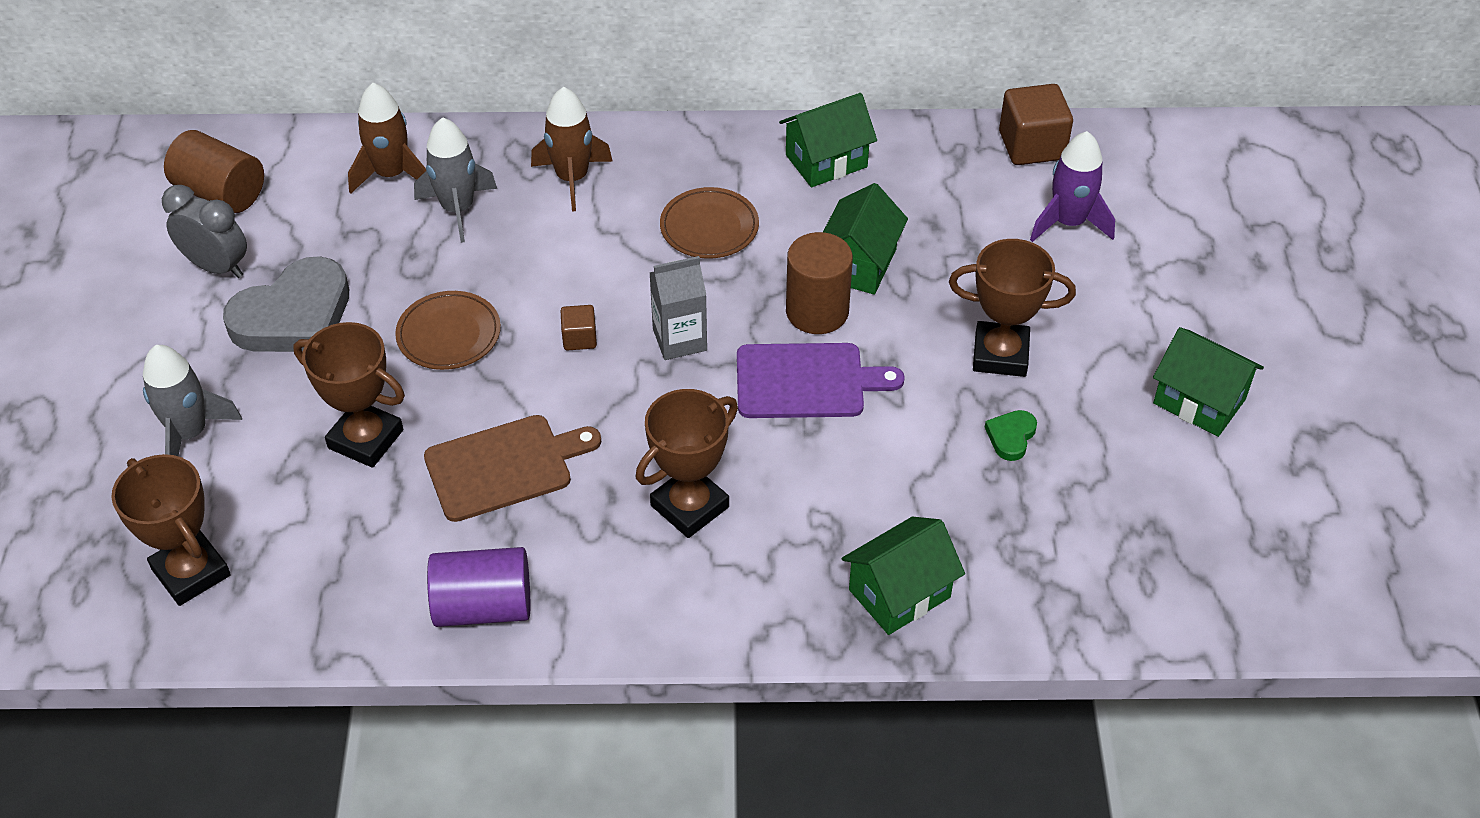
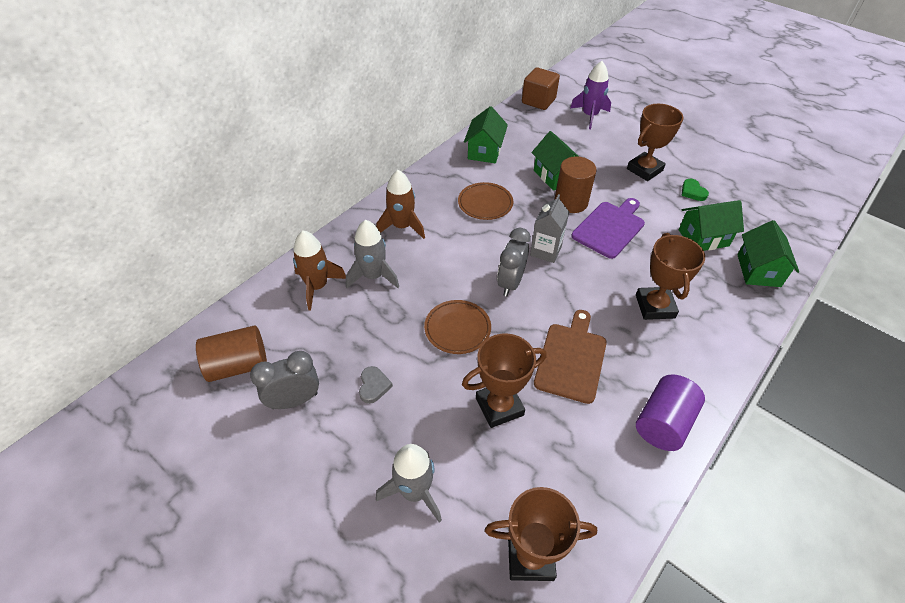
camera: 50 degrees left, 0 degrees up
grey heart [223,256,349,352] -> grey heart [359,366,393,404], size x0.43
brown cube [561,305,597,351] -> grey clock [497,228,531,296]
green house [1153,327,1264,437] -> green house moved to [679,200,744,251]

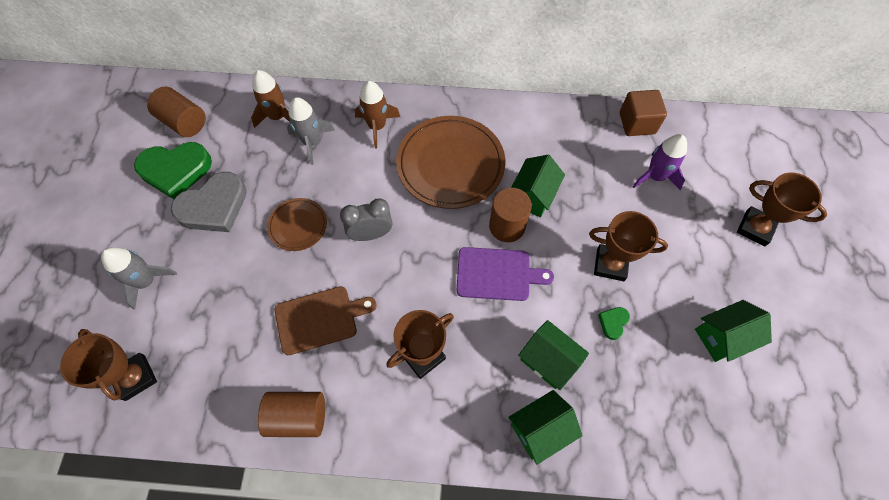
camera: 55 degrees right, 15 degrees up
grey clock [250,351,319,409] -> green heart [134,142,212,199]
grey heart [359,366,393,404] -> grey heart [171,172,246,232], size x2.31
brown plate [458,182,513,220] -> brown plate [396,116,505,209], size x1.93
brown trophy [462,333,547,428] -> brown trophy moved to [737,173,827,246]
green house [464,106,508,163] -> green house moved to [695,300,772,362]
grey carton [530,194,569,263] -> none
purple cylinder [636,374,705,451] -> brown cylinder [258,392,325,437]

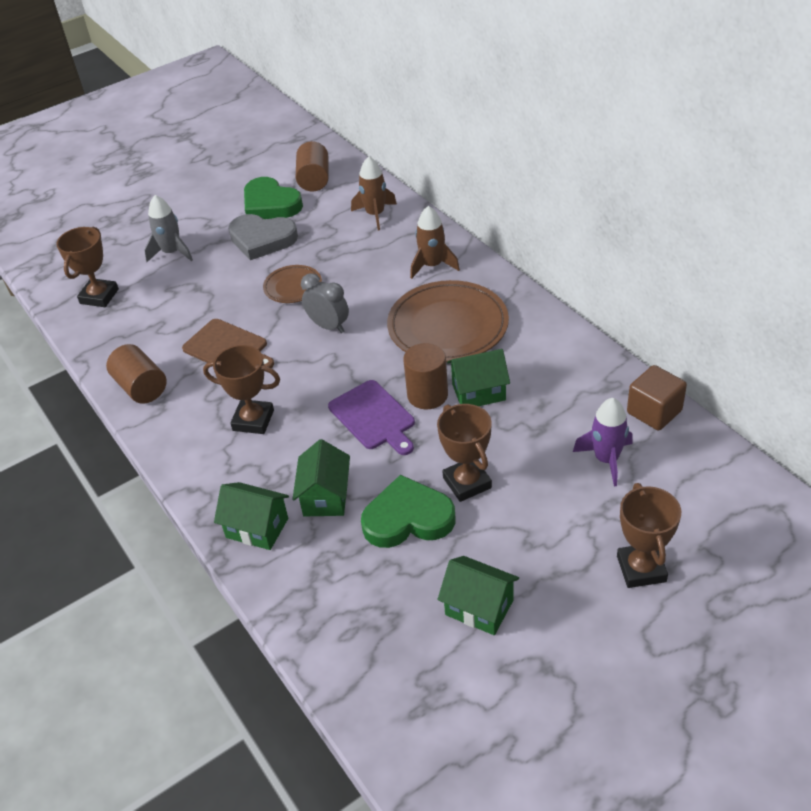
camera: 55 degrees right, 20 degrees down
grey rocket [287,97,335,165] -> none
green heart [598,307,630,340] -> green heart [361,475,455,548], size x2.31

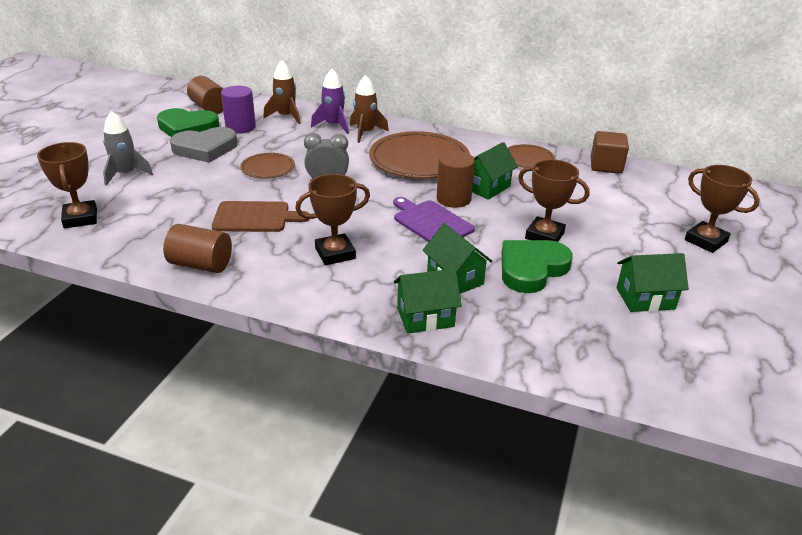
camera: 40 degrees left, 10 degrees down
purple cutting board [328,380,415,455] -> purple cutting board turned 150 degrees counterclockwise [393,197,475,242]
purple rocket [573,398,633,486] -> purple rocket moved to [311,69,349,134]
none -> purple cylinder [221,86,256,134]
none -> brown plate [508,144,555,168]

